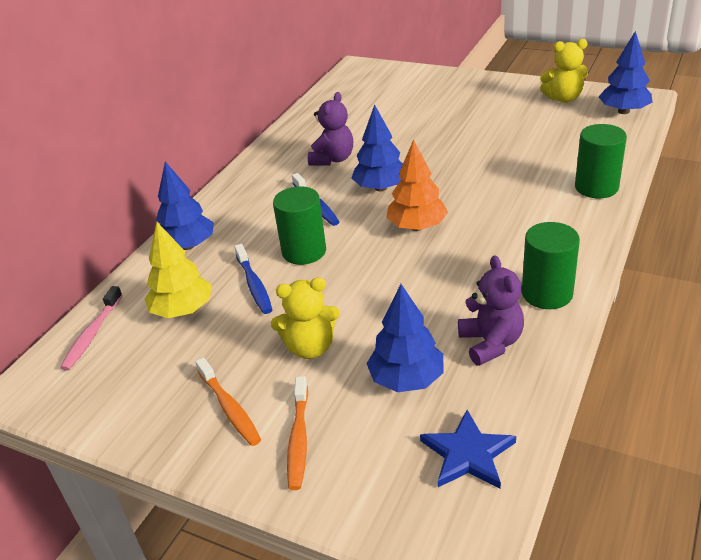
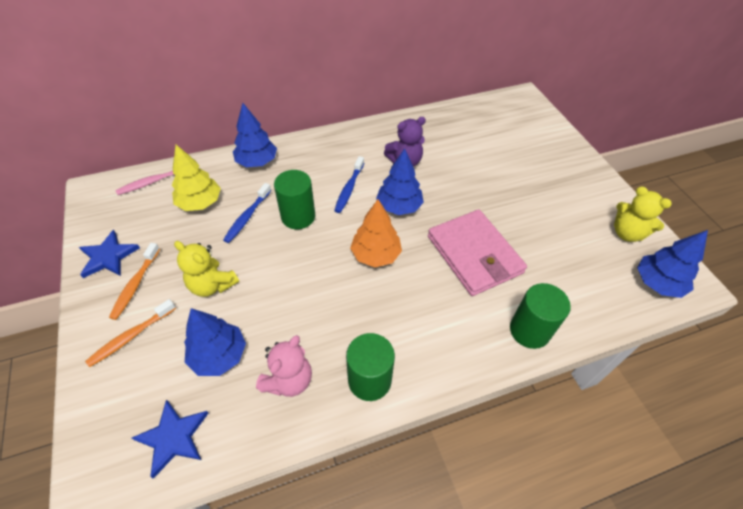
camera: 40 degrees right, 15 degrees up
purple teddy bear [458,255,524,366] -> pink teddy bear [256,335,312,397]
none -> blue star [79,230,140,278]
none -> pink wallet [428,210,527,296]

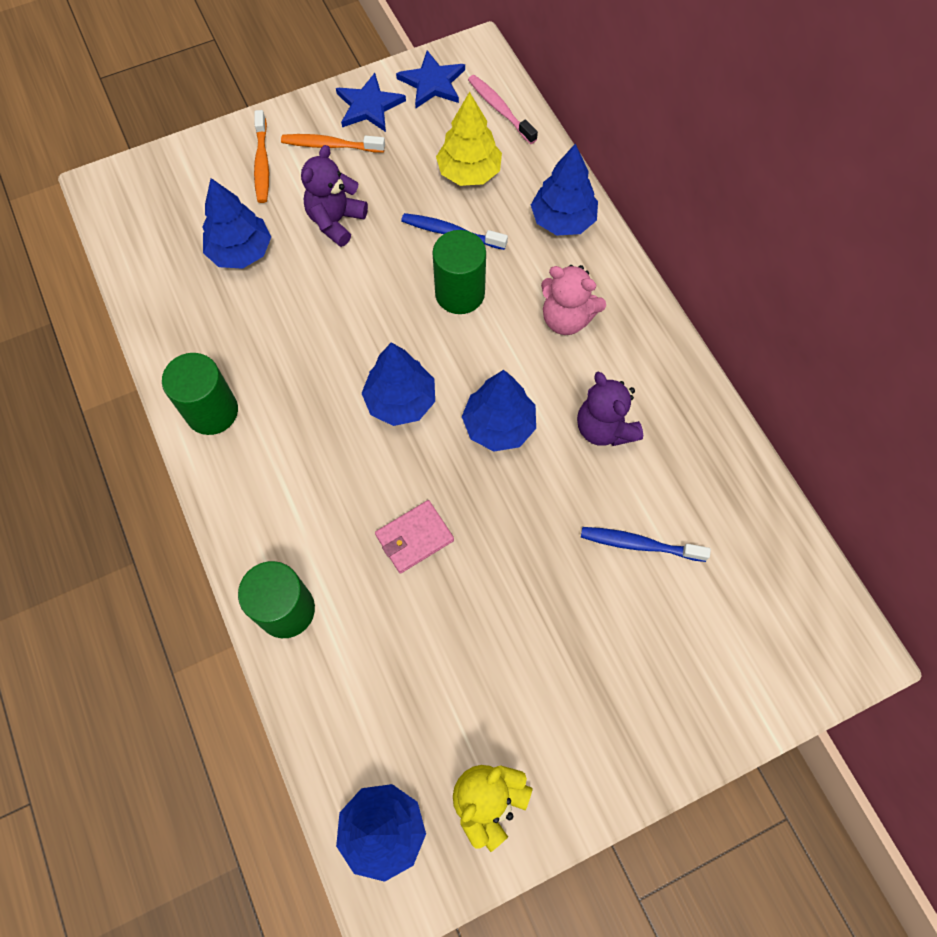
camera: 85 degrees right, 15 degrees up
orange toothbrush [85,299,176,367] -> orange toothbrush turned 135 degrees counterclockwise [254,110,269,203]
blue star [132,400,208,479] -> blue star moved to [396,50,465,108]
yellow teddy bear [174,241,239,297] -> purple teddy bear [301,145,368,247]
pink teddy bear [256,335,312,397] -> pink teddy bear moved to [541,265,606,335]
blue toothbrush [334,156,364,213] -> blue toothbrush moved to [581,527,711,562]
orange tree [350,199,402,267] -> blue tree [361,342,435,426]
pink wallet [428,210,527,296] -> pink wallet [375,500,454,574], size x0.50

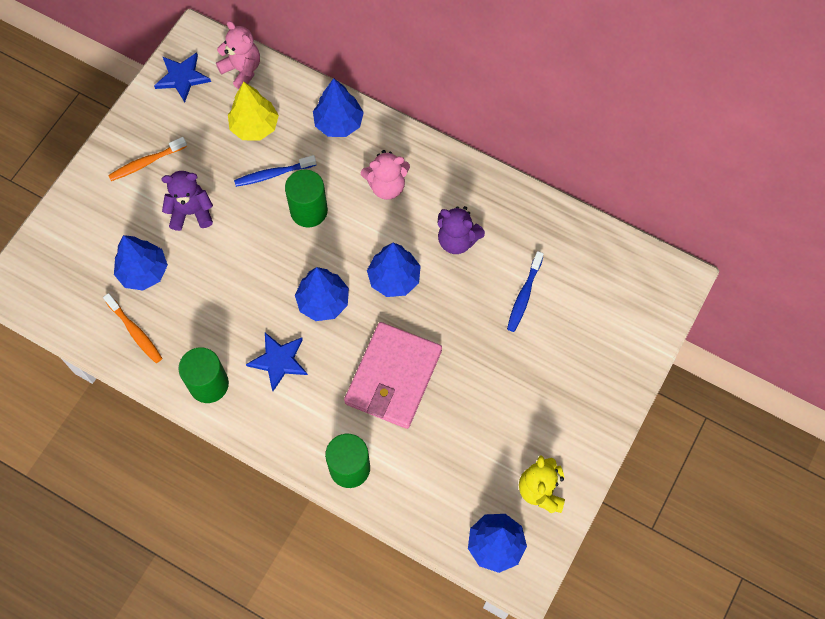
camera: 35 degrees left, 0 degrees up
orange toothbrush [254,110,269,203] -> orange toothbrush moved to [103,293,162,363]
purple teddy bear [301,145,368,247] -> purple teddy bear turned 90 degrees clockwise [162,171,213,231]
blue star [336,73,406,132] -> blue star moved to [246,333,308,391]
pink wallet [375,500,454,574] -> pink wallet [344,322,442,429], size x1.99
pink toothbrush [468,75,538,144] -> pink teddy bear [216,21,260,89]
blue toothbrush [581,527,711,562] -> blue toothbrush turned 45 degrees counterclockwise [507,251,544,332]

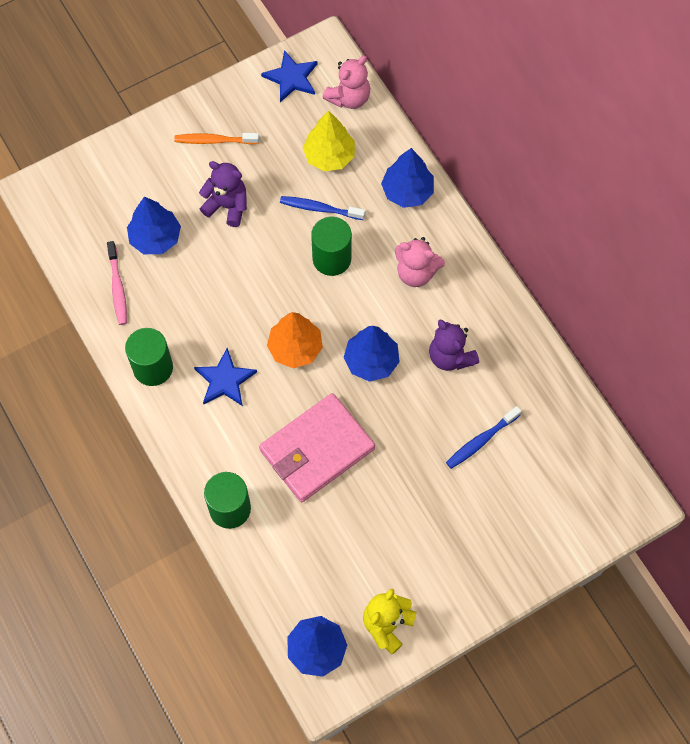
camera: 30 degrees right, 0 degrees up
orange toothbrush [103,293,162,363] -> pink toothbrush [107,241,127,325]
pink teddy bear [216,21,260,89] -> pink teddy bear turned 60 degrees clockwise [322,56,370,109]
blue tree [295,267,349,321] -> orange tree [267,312,323,369]

